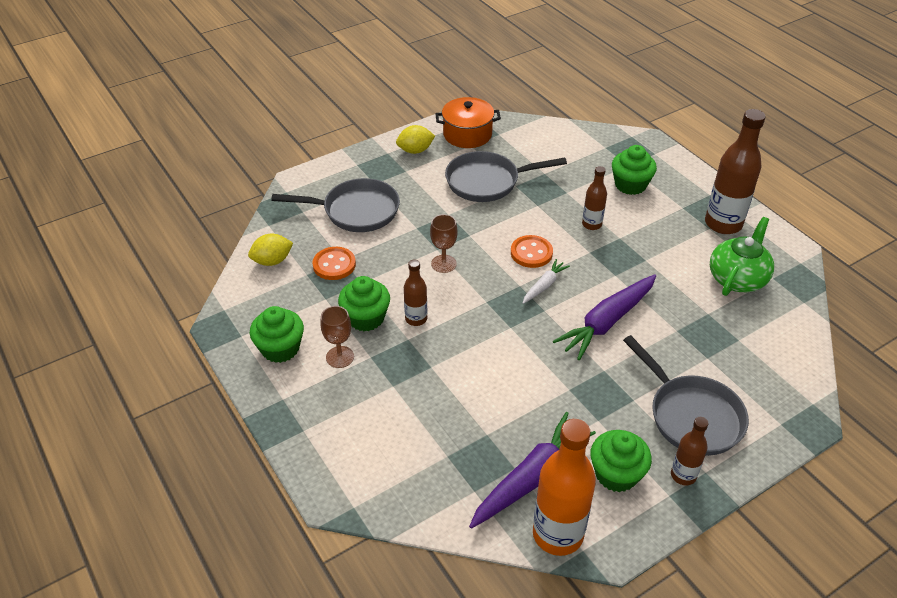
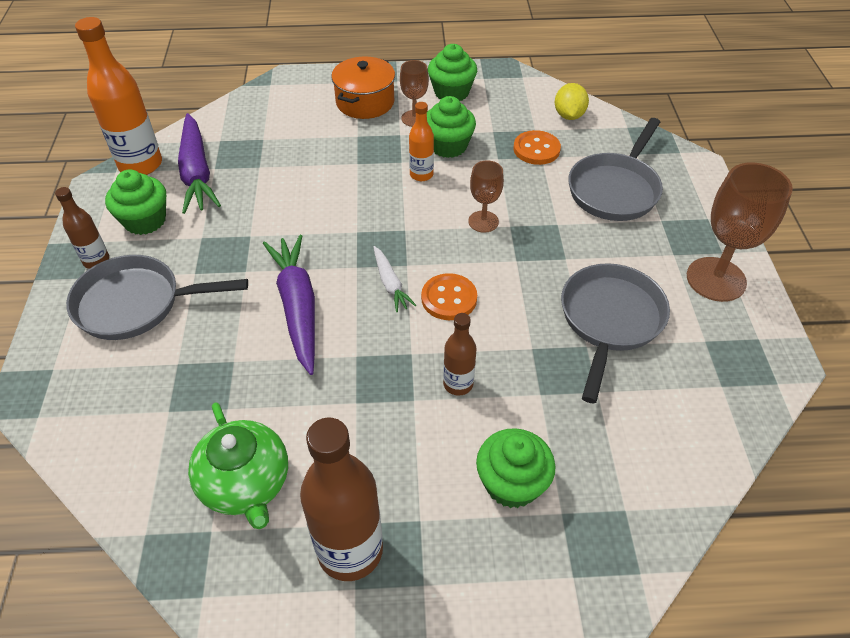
camera: 120 degrees right, 5 degrees up
yellow lemon [396,125,435,154] -> brown goblet [687,162,793,302]
brown bottle [404,259,428,326] -> orange bottle [409,102,434,181]
orange pot [435,97,501,148] -> orange pot moved to [332,57,395,119]

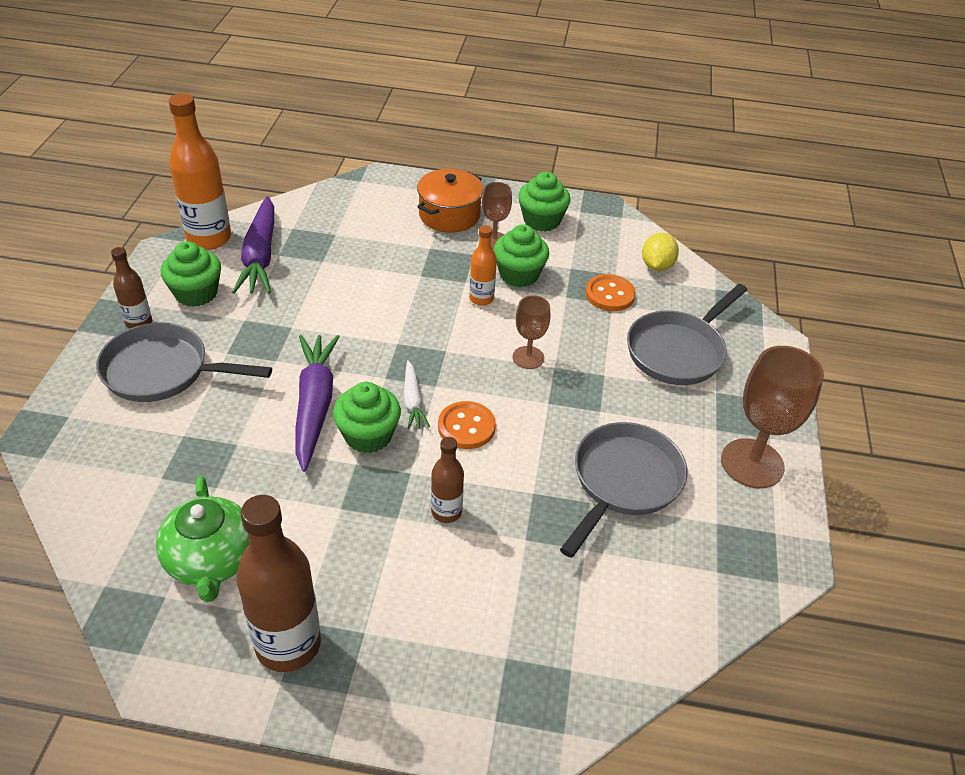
camera: 10 degrees right, 5 degrees down
green cupcake [476,428,555,508] -> green cupcake moved to [333,382,401,453]

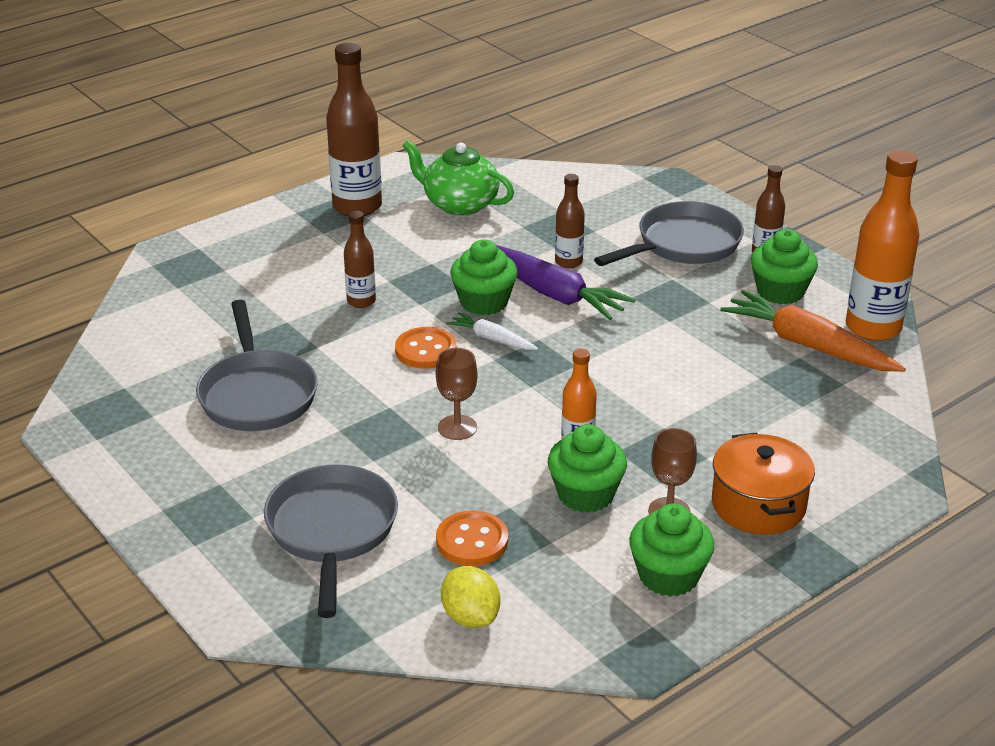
camera: 135 degrees right, 10 degrees down
purple carrot [232,196,274,294] -> orange carrot [720,290,906,372]
brown goblet [721,346,824,488] -> none
none -> brown bottle [555,174,585,268]

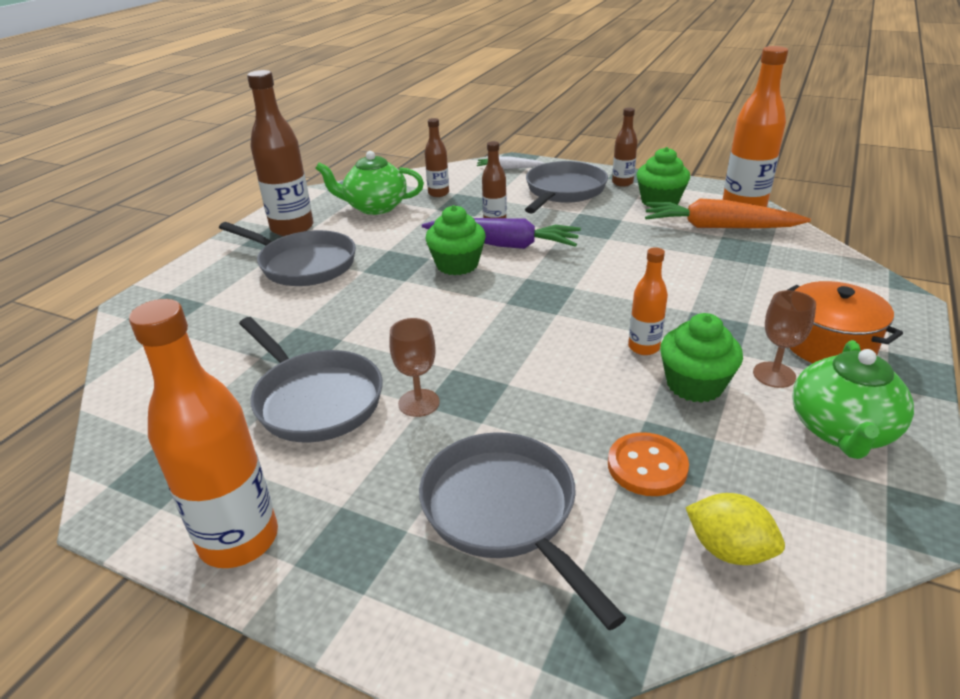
camera: 25 degrees left, 0 degrees up
brown bottle [344,211,376,308] -> brown bottle moved to [425,118,449,197]
orange button [395,327,457,369] -> none
brown goblet [436,348,478,440] -> brown goblet moved to [390,318,440,417]
white carrot [447,312,538,350] -> white carrot moved to [477,156,544,169]
green cupcake [629,503,715,597] -> green teapot [792,340,914,459]
none -> orange bottle [129,299,278,568]
none -> grey pan [219,222,356,286]

